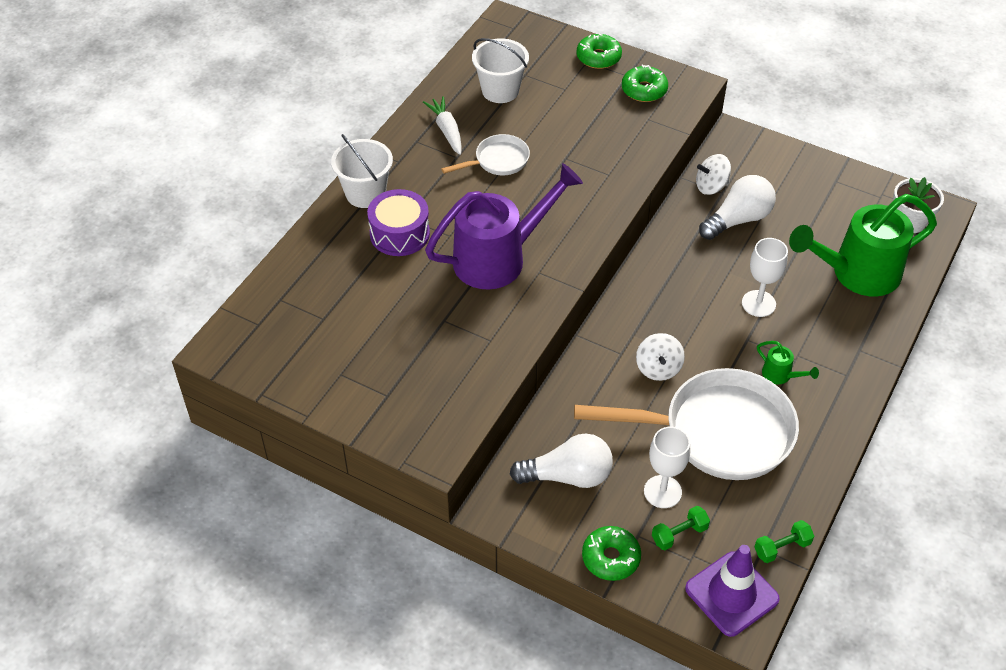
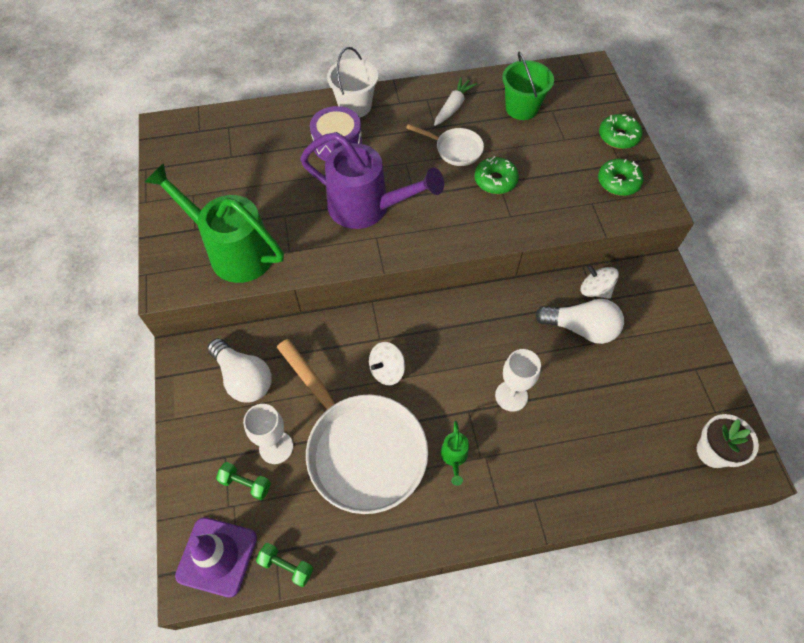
camera: 50 degrees right, 10 degrees up
white bucket [472,38,529,103] -> green bucket [503,52,554,120]
green donut [582,526,641,581] -> green donut moved to [475,156,519,194]
green watering can [789,194,937,296] -> green watering can moved to [145,163,284,283]

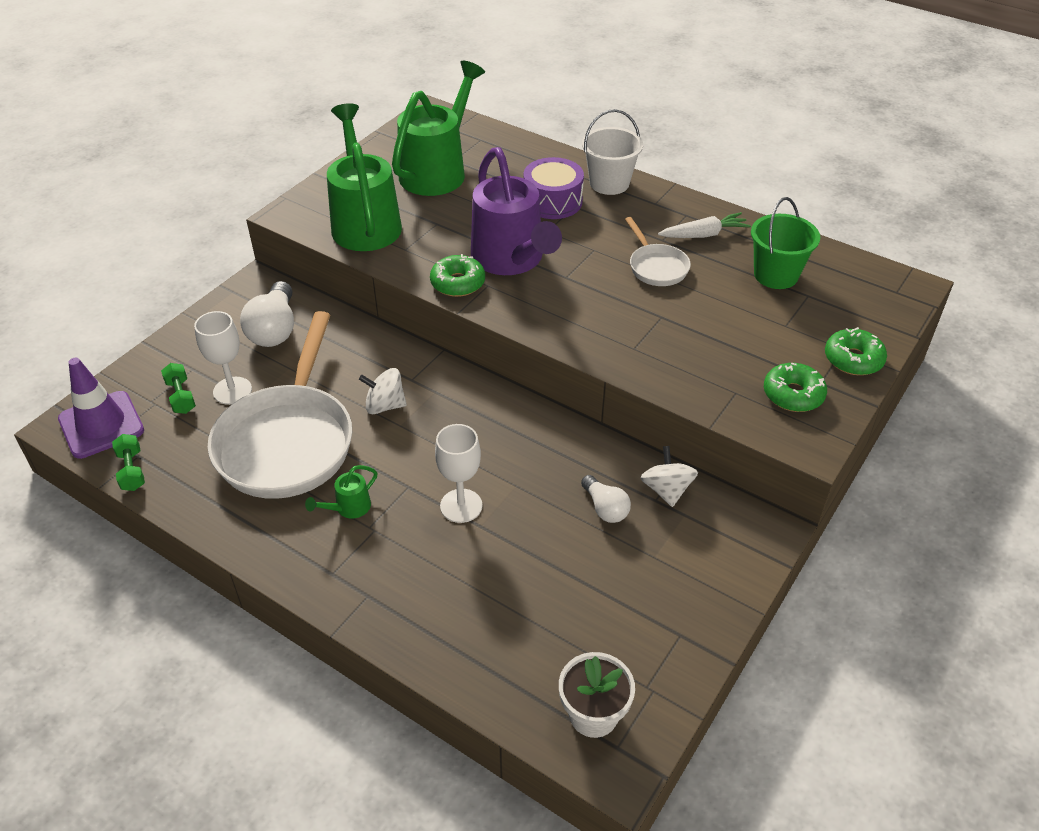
camera: 45 degrees right, 15 degrees down
green donut [475,156,519,194] -> green donut moved to [430,254,485,297]
white light bulb [535,299,624,344] -> white light bulb [581,475,631,523], size x0.59
none -> green watering can [392,61,485,196]

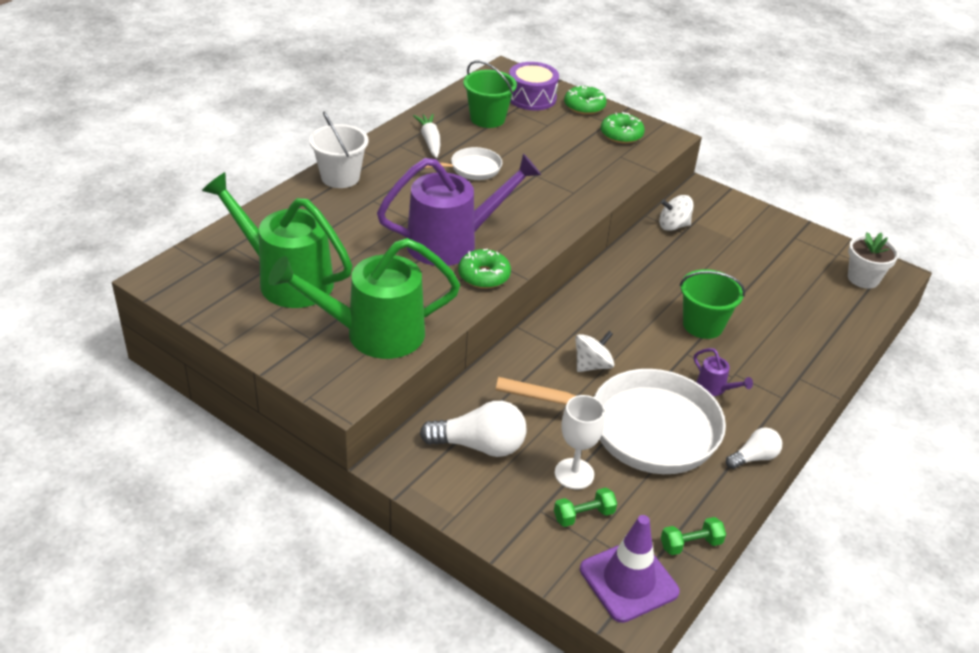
camera: 90 degrees left, 5 degrees down
green watering can [305,465,377,519] -> purple watering can [694,348,753,396]
white spinning top [359,368,407,414] -> white spinning top turned 135 degrees counterclockwise [575,331,614,372]
white goblet [435,424,482,523] -> green bucket [679,269,745,339]
purple drum [524,157,584,219] -> purple drum moved to [509,62,559,111]
white light bulb [581,475,631,523] -> white light bulb moved to [726,428,782,469]

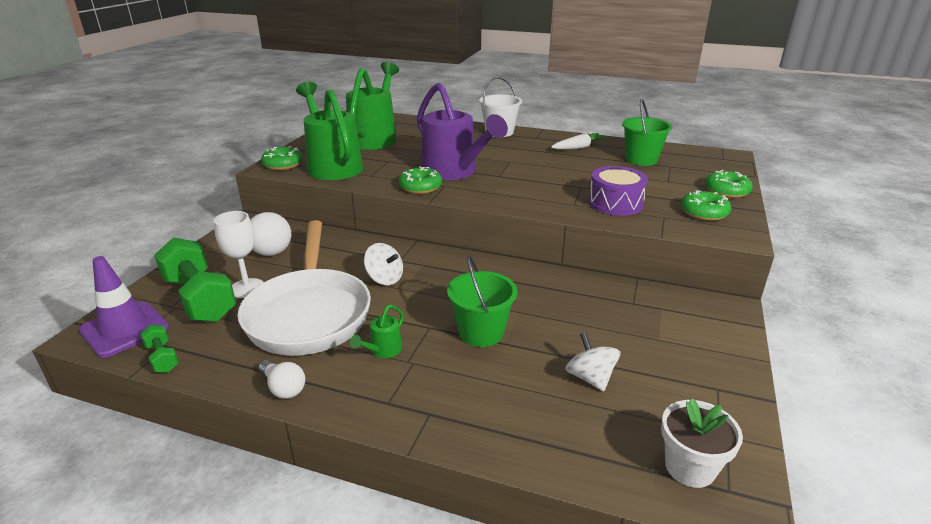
camera: 75 degrees right, 10 degrees down
white pan [424,147,502,180] -> none
purple drum [509,62,559,111] -> purple drum moved to [589,166,648,216]
green dumbbell [554,488,617,527] -> green dumbbell [154,237,236,322], size x2.18
white spinning top [659,195,694,231] -> white spinning top moved to [565,332,620,392]
purple watering can [694,348,753,396] -> green watering can [350,305,404,358]
none -> green donut [261,146,303,170]

